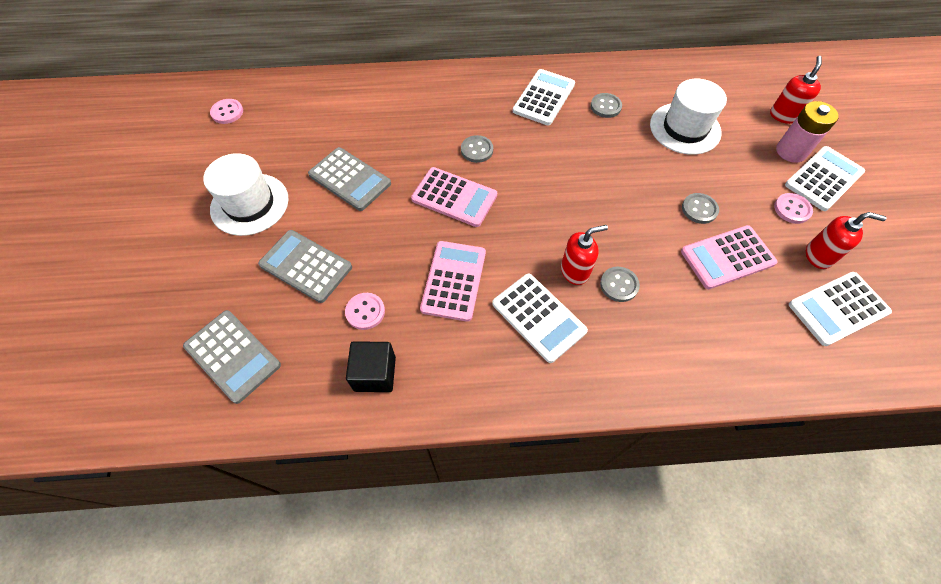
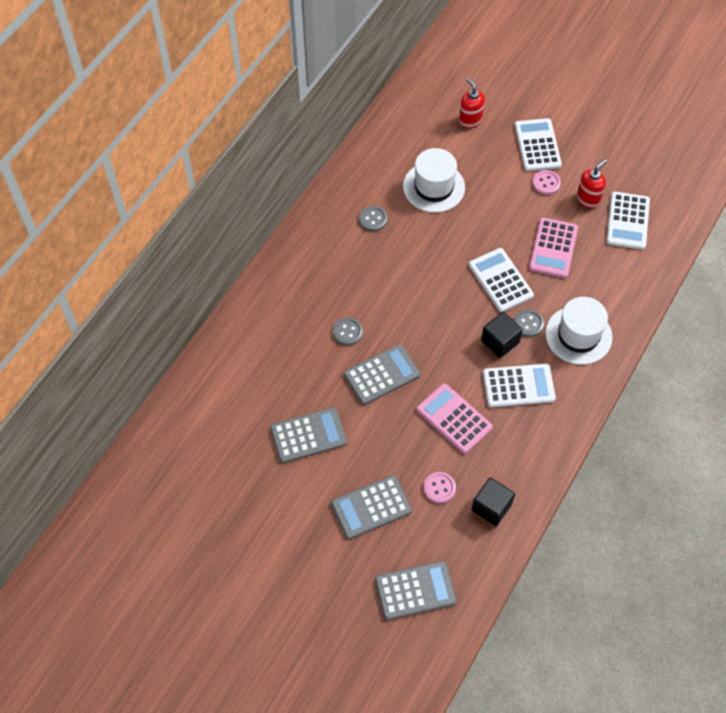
camera: 55 degrees left, 0 degrees up
white hat [203,153,289,236] -> white hat moved to [545,297,613,365]
pink button [210,99,243,124] -> none
pink calculator [411,167,497,227] -> grey calculator [344,344,420,405]
white calculator [513,69,575,126] -> white calculator moved to [469,248,534,312]
red soap dispenser [561,225,608,285] -> black cube [481,312,523,358]
grey button [682,193,719,224] -> none
pink battery [776,101,839,163] -> none

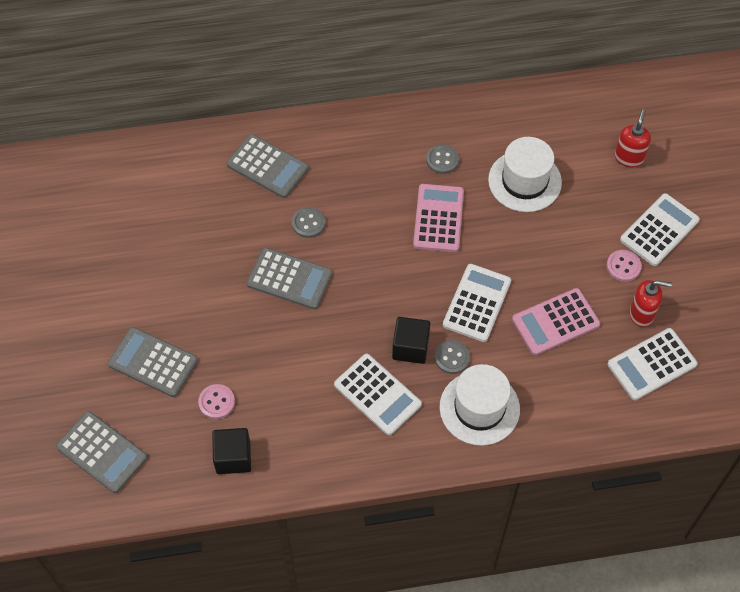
camera: 50 degrees right, 0 degrees up
grey calculator [270,407,347,463] -> grey calculator moved to [227,134,309,198]
pink calculator [417,383,493,454] -> pink calculator moved to [413,184,464,252]

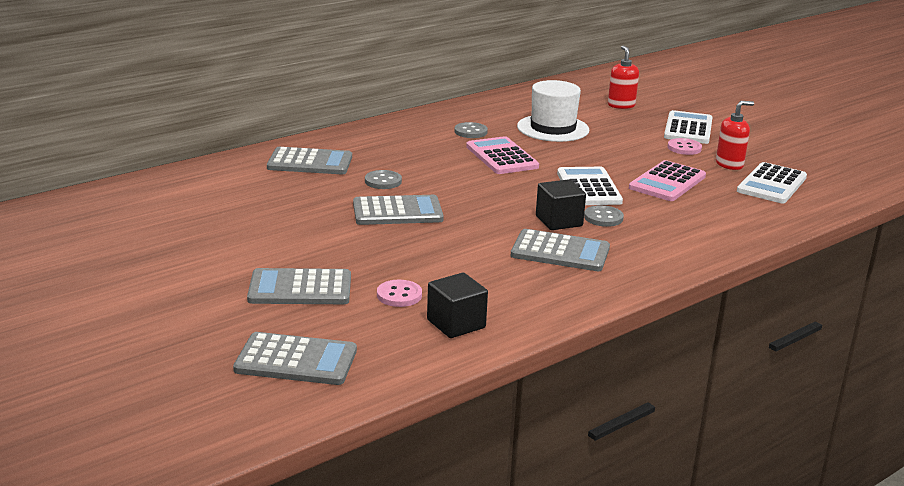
camera: 30 degrees left, 35 degrees down
white calculator [334,354,422,435] -> grey calculator [511,229,610,271]
white hat [439,364,520,446] -> none

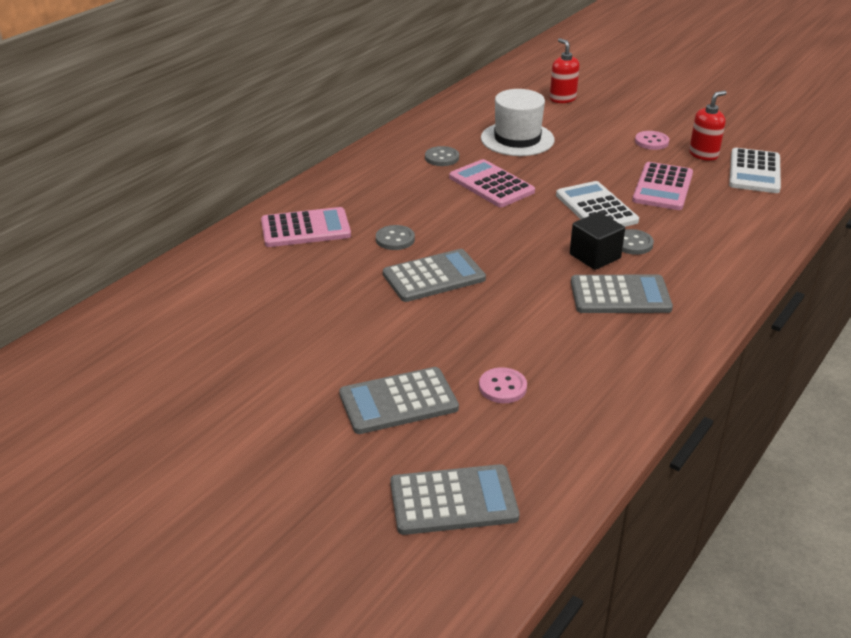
camera: 15 degrees left, 10 degrees up
grey calculator [267,147,352,174] -> pink calculator [261,207,351,247]
black cube [427,273,488,338] -> none
white calculator [664,110,713,144] -> none

